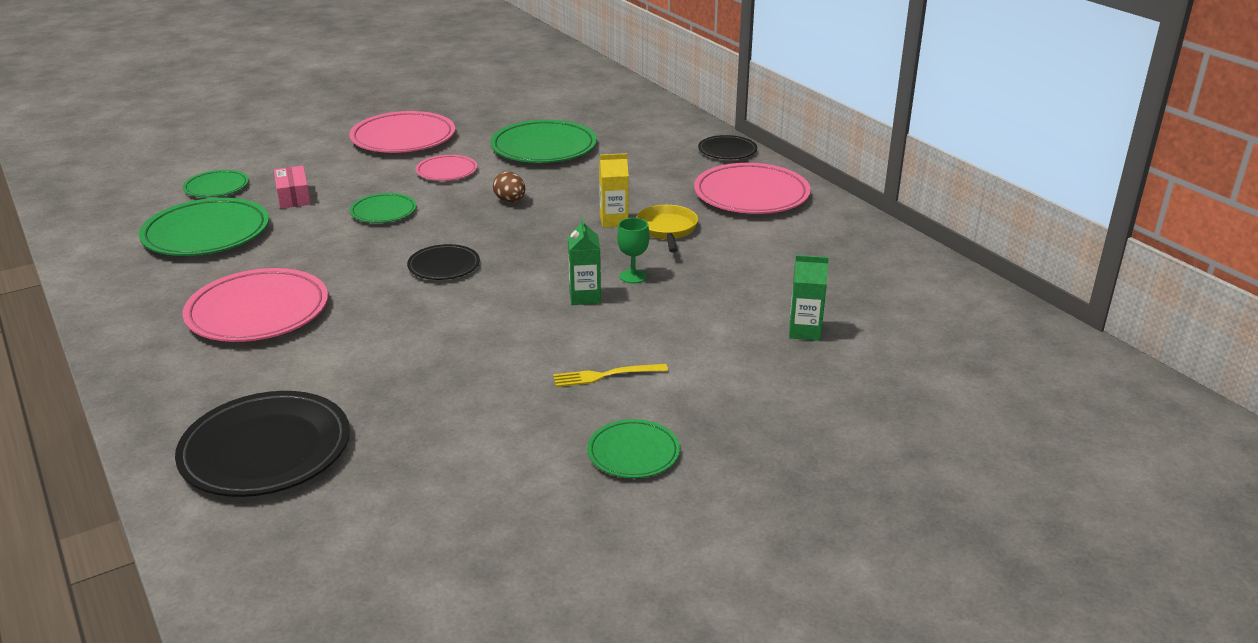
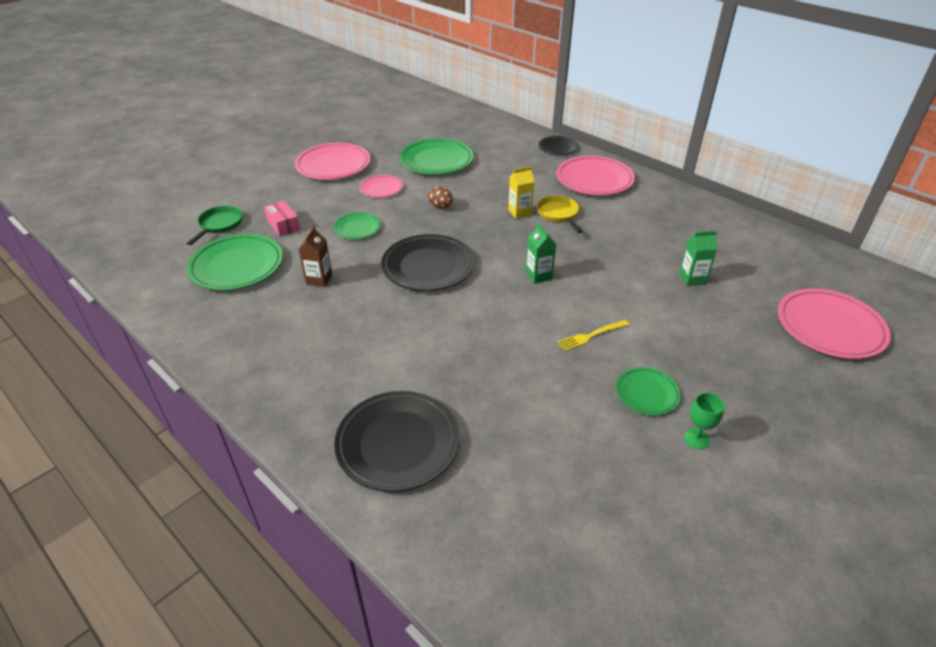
camera: 15 degrees left, 10 degrees up
green plate [183,170,249,197] -> green pan [187,206,242,245]
pink plate [183,268,328,342] -> pink plate moved to [778,288,891,359]
black plate [407,244,480,280] -> black plate [381,234,474,291], size x1.81
green goblet [617,218,650,283] -> green goblet moved to [684,393,725,449]
none -> brown carton [298,227,332,287]

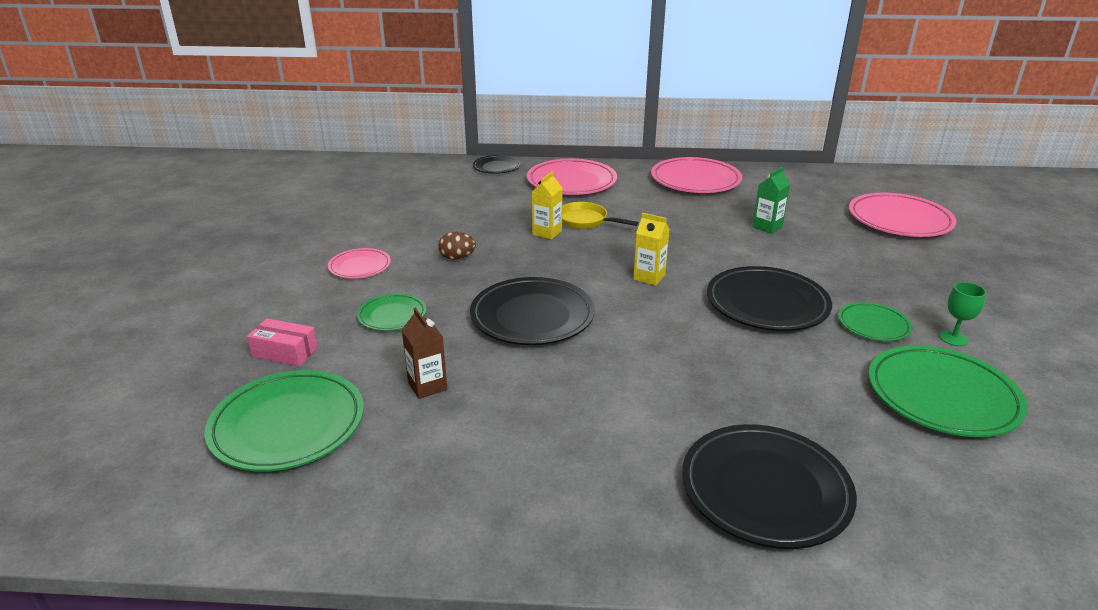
camera: 40 degrees left, 10 degrees down
green pan [187,206,242,245] -> none
pink plate [294,143,370,180] -> pink plate moved to [651,157,742,193]
green plate [399,138,474,175] -> green plate moved to [868,345,1028,437]
green carton [526,223,556,284] -> yellow carton [633,213,669,286]
yellow fork [557,320,629,351] -> black plate [707,266,832,331]

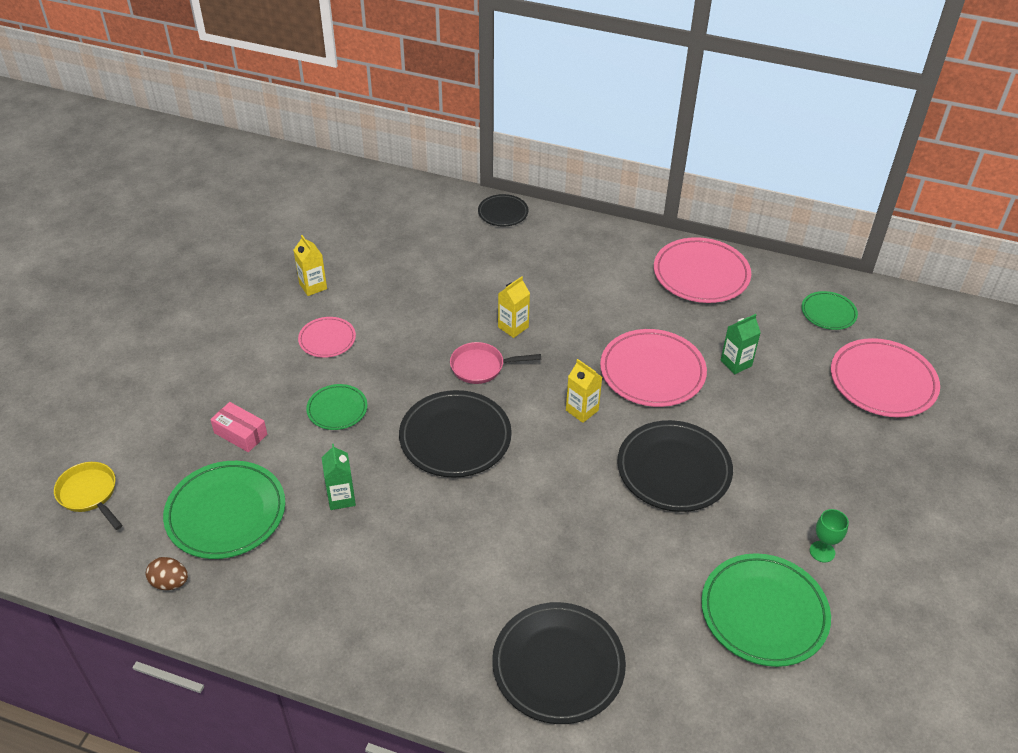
camera: 15 degrees right, 15 degrees up
brown carton [402,307,447,399] -> green carton [321,444,356,510]
brown egg [438,232,476,260] -> brown egg moved to [146,557,188,590]
pink plate [527,159,617,195] -> pink plate moved to [600,329,707,407]
yellow pan [562,202,638,229] -> yellow pan moved to [54,462,123,530]
green plate [838,302,913,341] -> green plate moved to [802,291,858,330]
none -> yellow carton [294,235,327,296]
none -> pink pan [450,342,541,384]

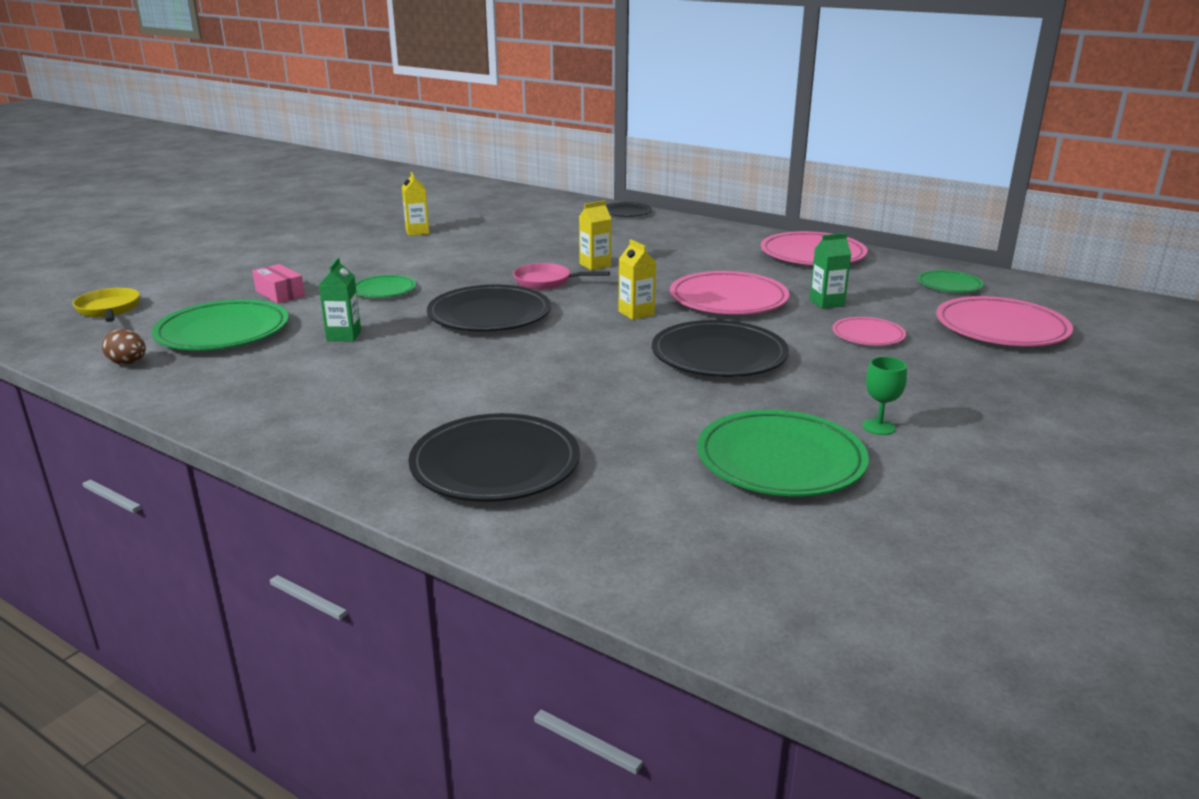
camera: 15 degrees right, 20 degrees down
pink plate [298,317,356,358] -> pink plate moved to [832,317,906,346]

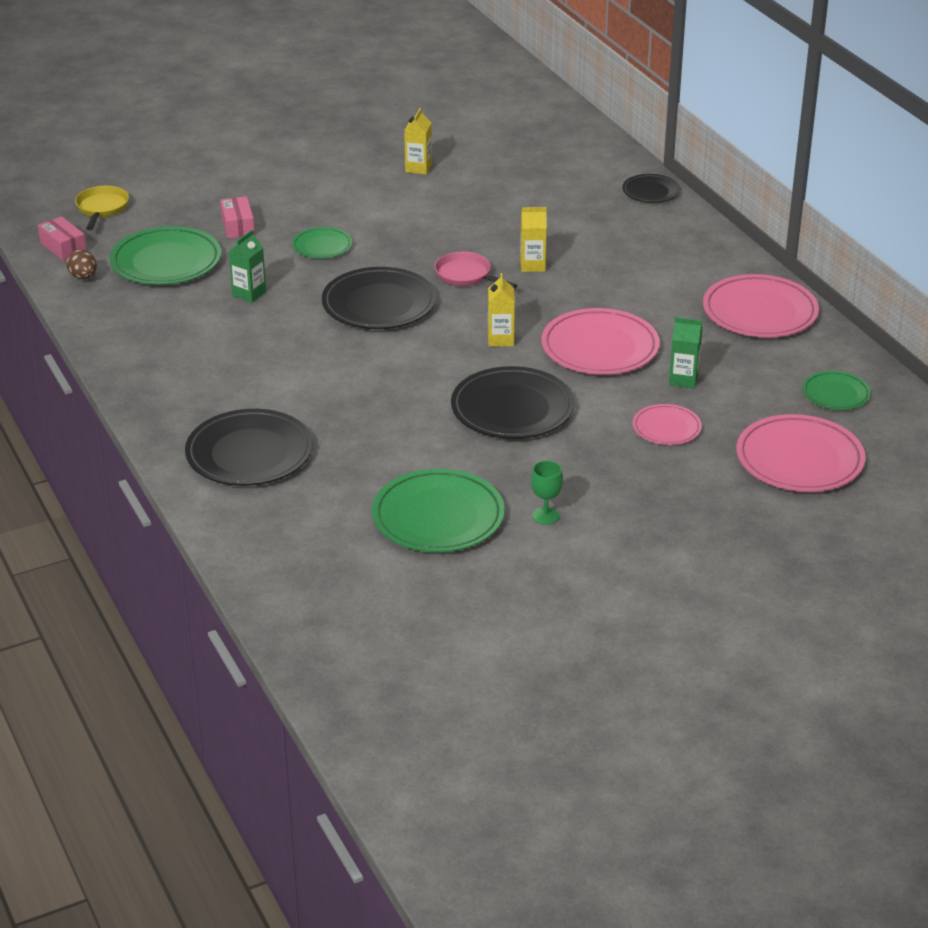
camera: 30 degrees right, 10 degrees up
none -> pink box [38,216,87,260]

